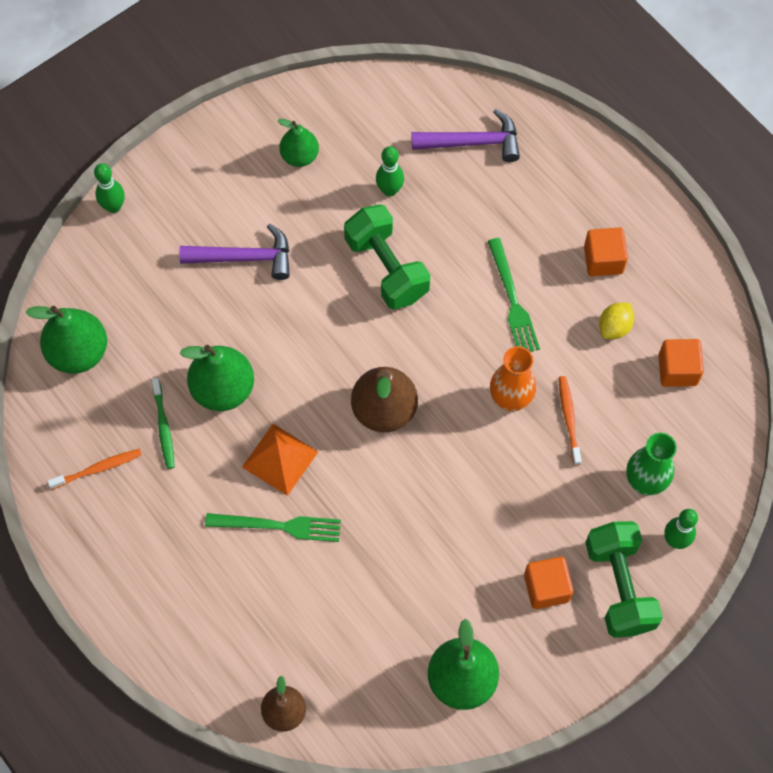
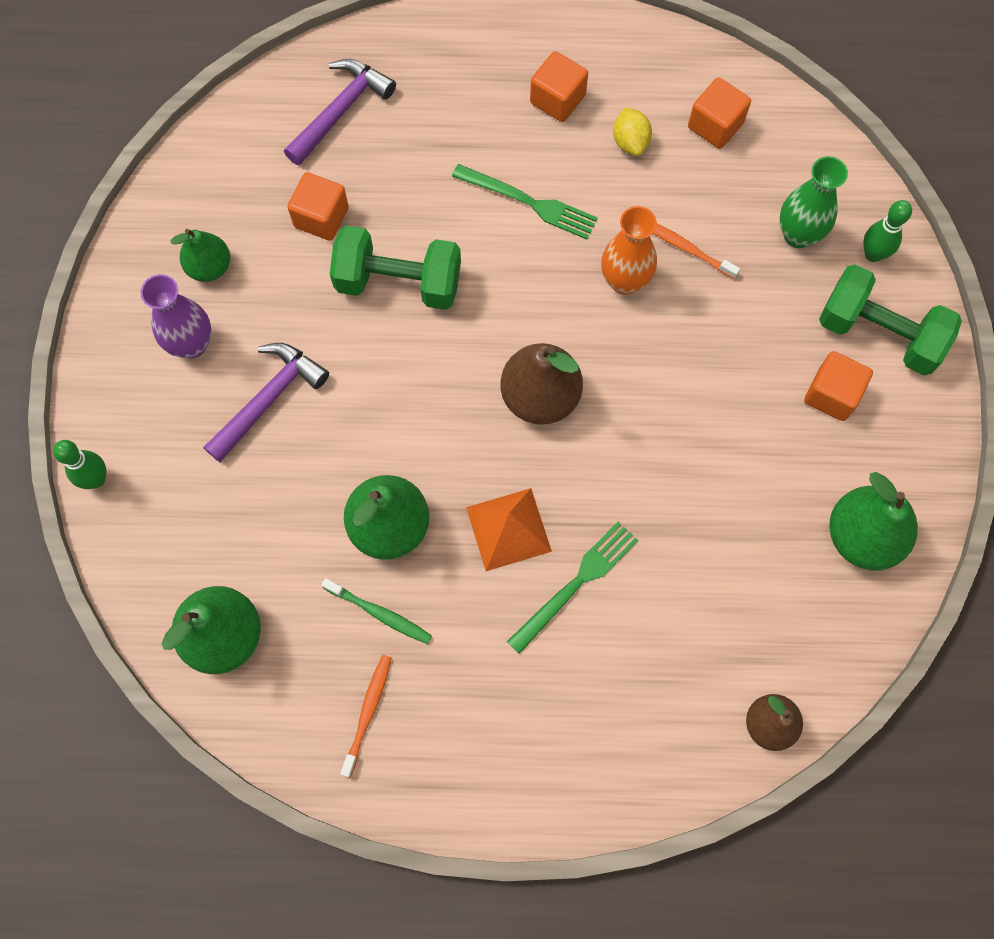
camera: 50 degrees left, 5 degrees up
green bowling pin [376,146,404,197] -> orange cube [287,172,349,241]
none -> purple vase [140,274,211,358]

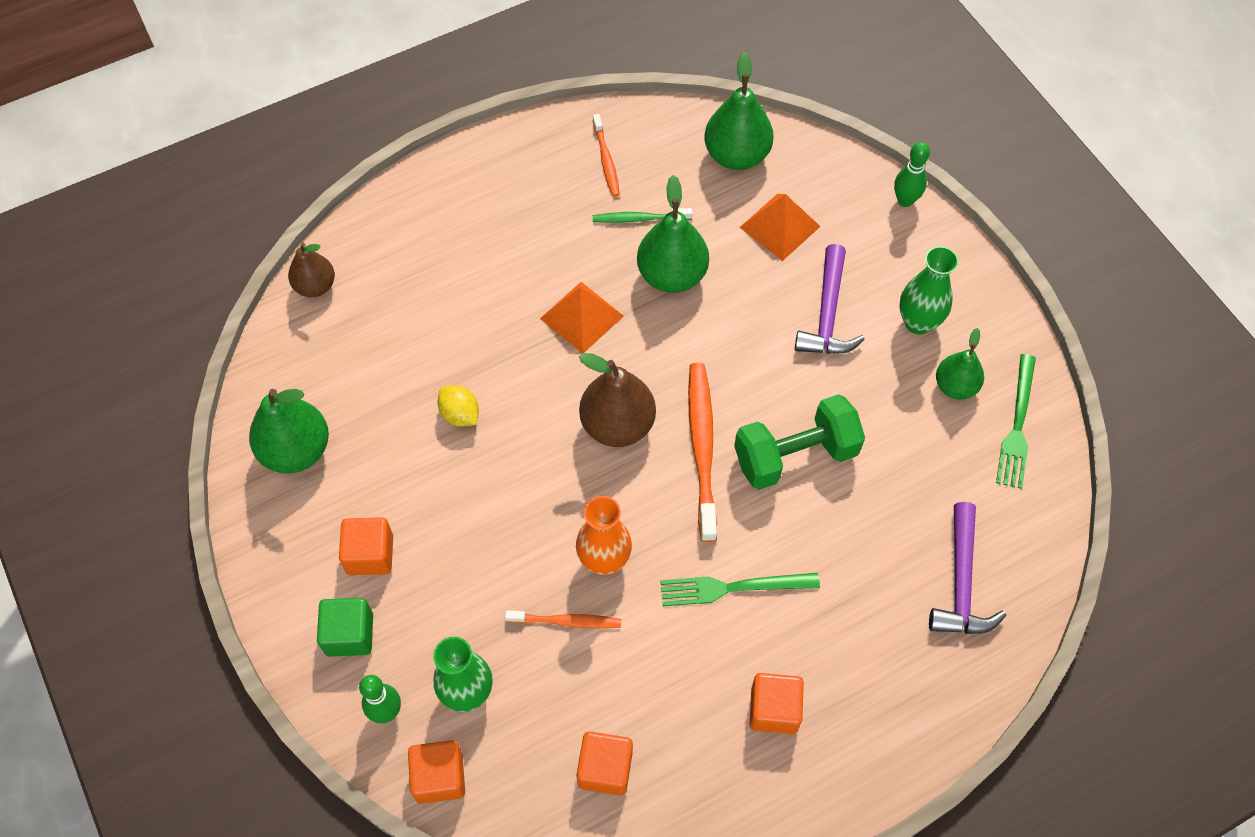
camera: 150 degrees right, 10 degrees down
purple vase [140,274,211,358] -> green vase [899,246,959,335]
orange cube [287,172,349,241] -> orange cube moved to [408,740,465,804]
green fork [507,522,638,654] -> green fork moved to [996,354,1036,489]
yellow lemon [613,107,652,156] -> yellow lemon moved to [438,385,479,426]
green dumbbell [819,264,962,375] -> green cube [317,598,373,657]
none -> orange toothbrush [688,363,717,542]
none -> orange pyramid [739,194,821,261]

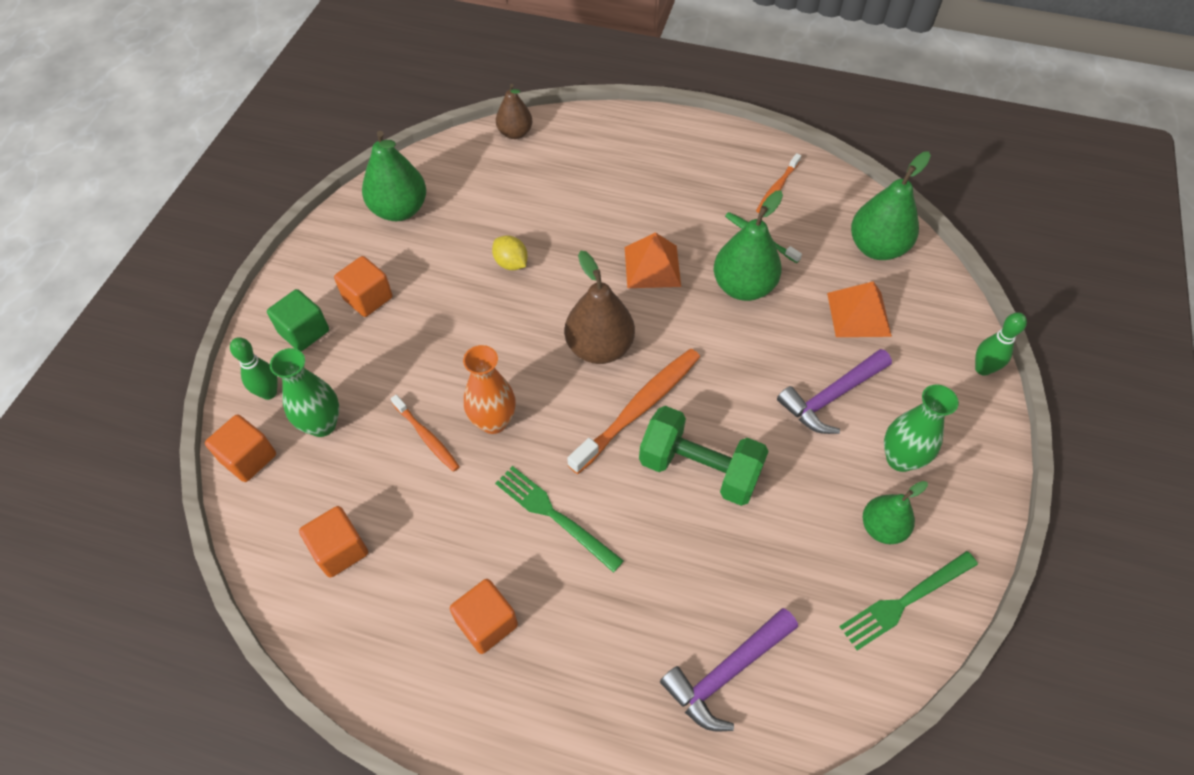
camera: 45 degrees right, 5 degrees down
yellow lemon [438,385,479,426] -> yellow lemon turned 45 degrees counterclockwise [492,235,528,270]

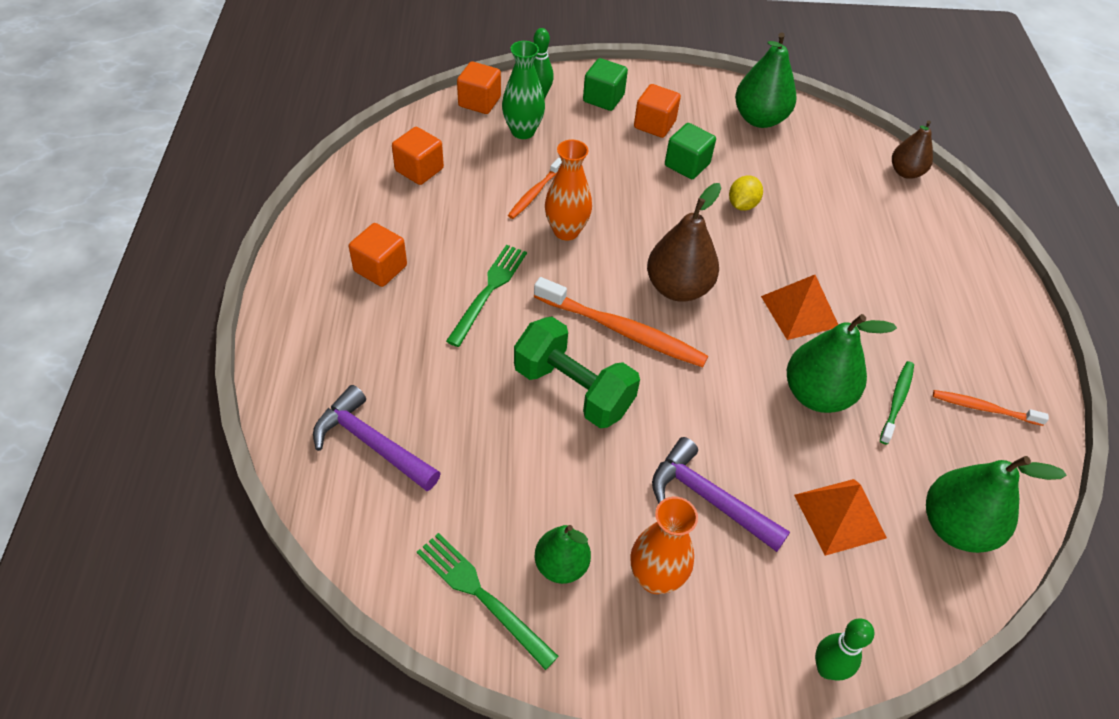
camera: 70 degrees right, 5 degrees down
green dumbbell [639,406,769,506] -> green dumbbell turned 60 degrees counterclockwise [514,316,640,429]
green vase [884,384,959,472] -> orange vase [631,497,698,594]
none -> green cube [665,123,716,179]

